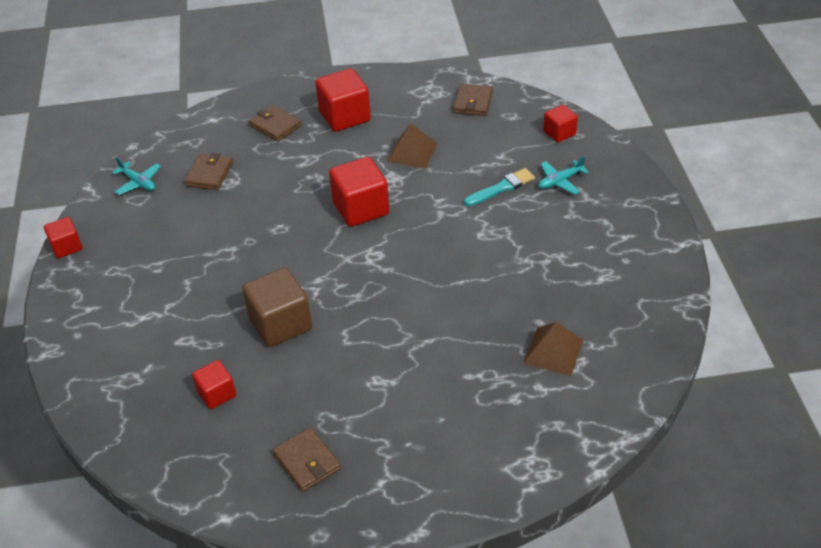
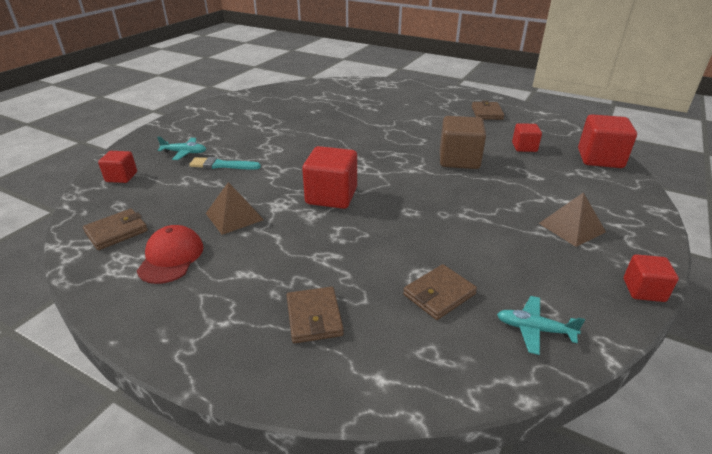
camera: 145 degrees left, 10 degrees down
turquoise plane [112,157,161,195] -> turquoise plane turned 60 degrees counterclockwise [497,296,585,355]
red cube [315,68,371,132] -> red cube moved to [578,114,637,168]
brown pyramid [523,322,584,376] -> brown pyramid moved to [539,192,606,247]
none -> red cap [137,225,203,284]

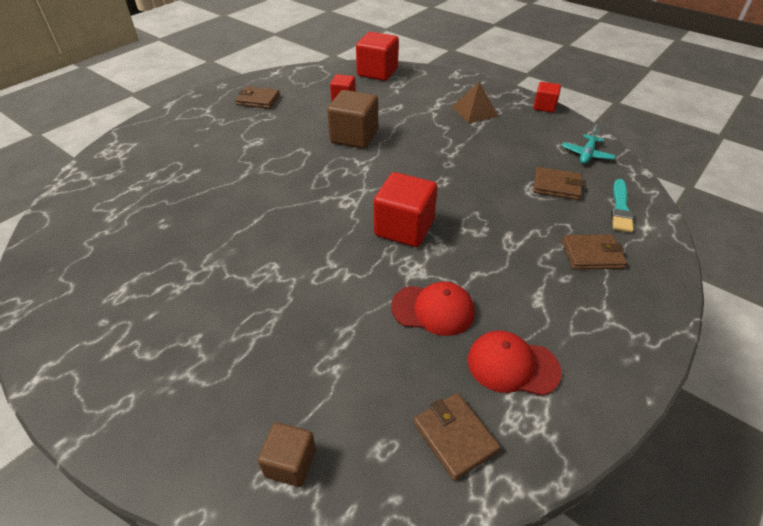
camera: 80 degrees left, 10 degrees up
red cube [98,151,137,183] -> brown cube [258,422,316,487]
turquoise plane [157,137,206,160] -> none
turquoise brush [189,157,261,169] -> turquoise brush moved to [611,179,634,233]
brown pyramid [206,182,264,235] -> red cap [391,282,475,336]
brown wallet [403,264,477,320] -> brown wallet turned 45 degrees counterclockwise [533,167,584,200]

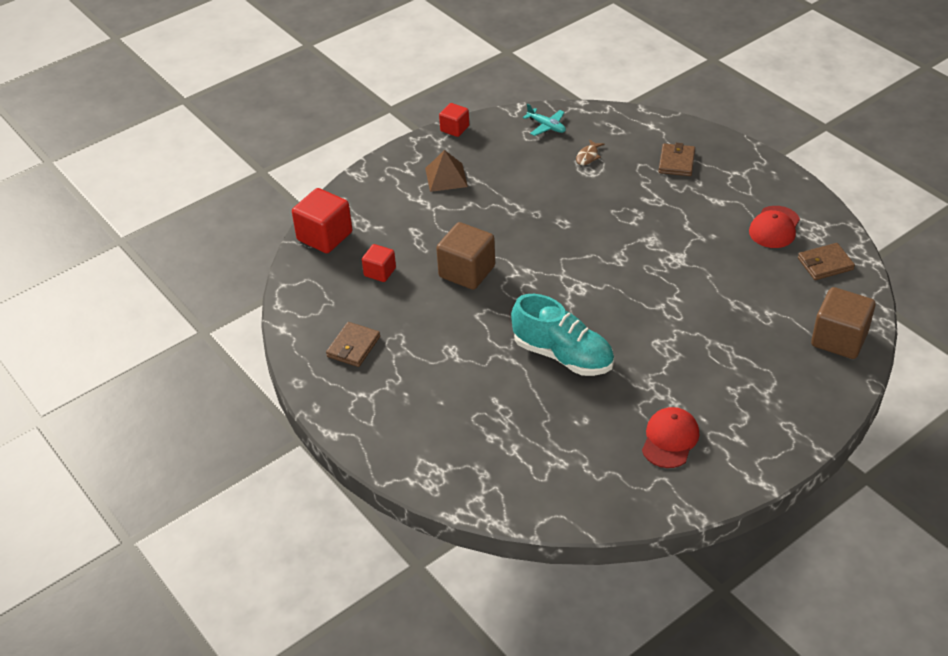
camera: 75 degrees left, 0 degrees up
brown cube [258,422,316,487] -> brown cube [811,287,876,359], size x1.73
red cube [374,172,437,247] -> none
red cap [391,282,475,336] -> red cap moved to [642,407,699,468]
brown wallet [533,167,584,200] -> brown fish [576,139,604,165]
turquoise brush [611,179,634,233] -> none
none -> turquoise shoe [511,294,614,376]

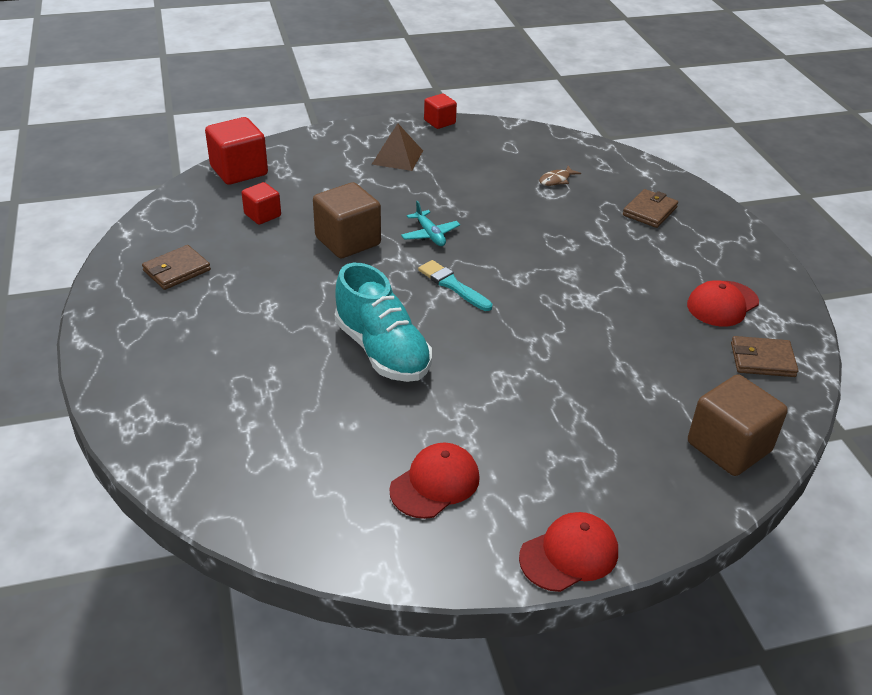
camera: 20 degrees right, 5 degrees down
turquoise plane [523,103,566,136] -> turquoise plane moved to [401,201,460,246]
none -> turquoise brush [418,260,492,311]
none -> red cap [519,512,618,592]

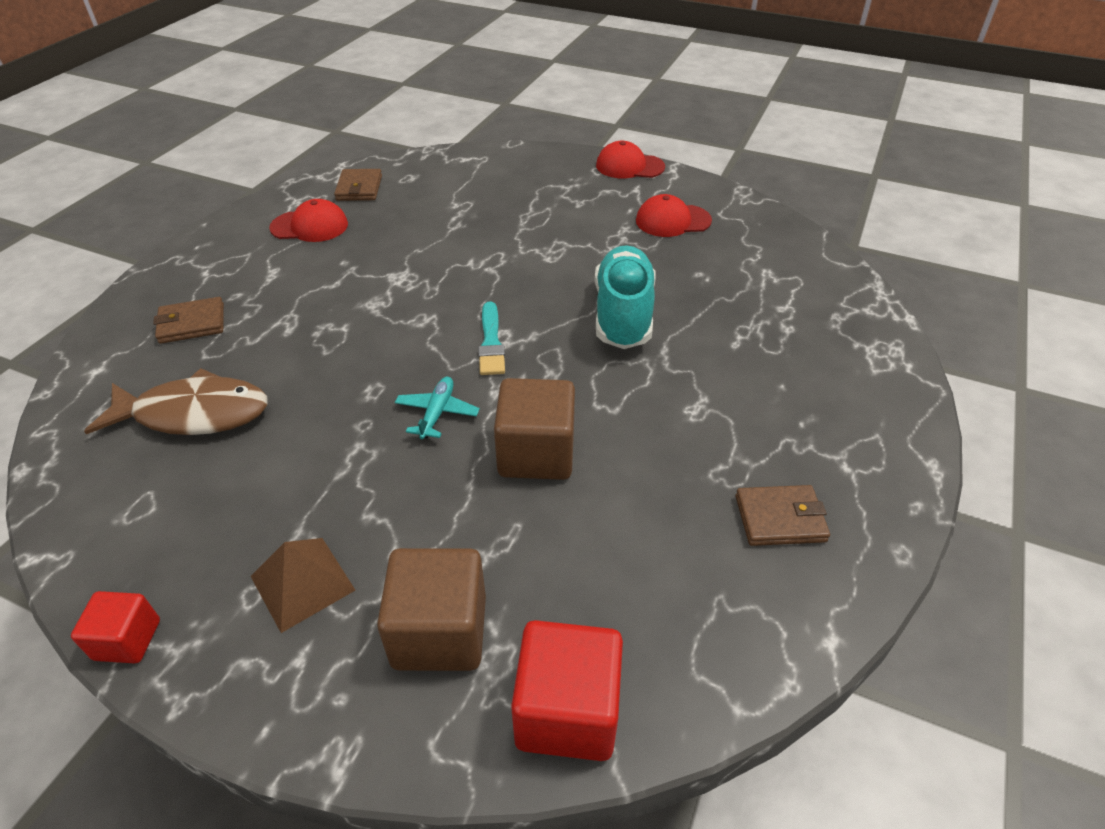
camera: 140 degrees left, 5 degrees up
red cube [242,182,281,225] -> none
brown fish [539,166,581,186] -> brown fish [84,368,268,435], size x2.37
brown cube [688,375,788,476] -> brown cube moved to [377,548,486,671]
brown wallet [731,336,798,377] -> brown wallet turned 45 degrees clockwise [334,169,382,201]

